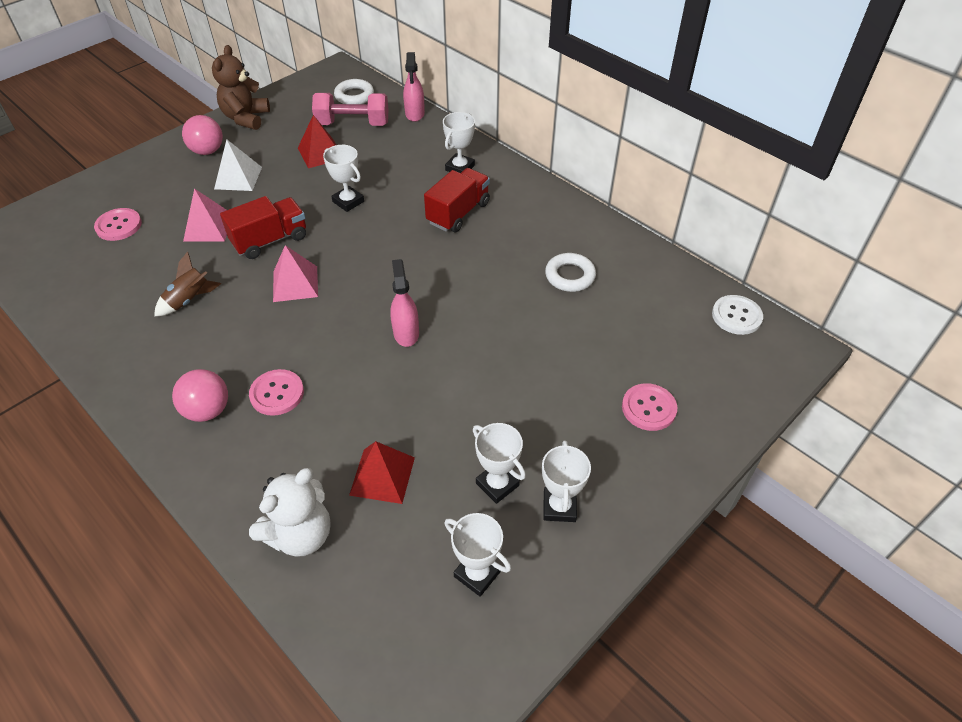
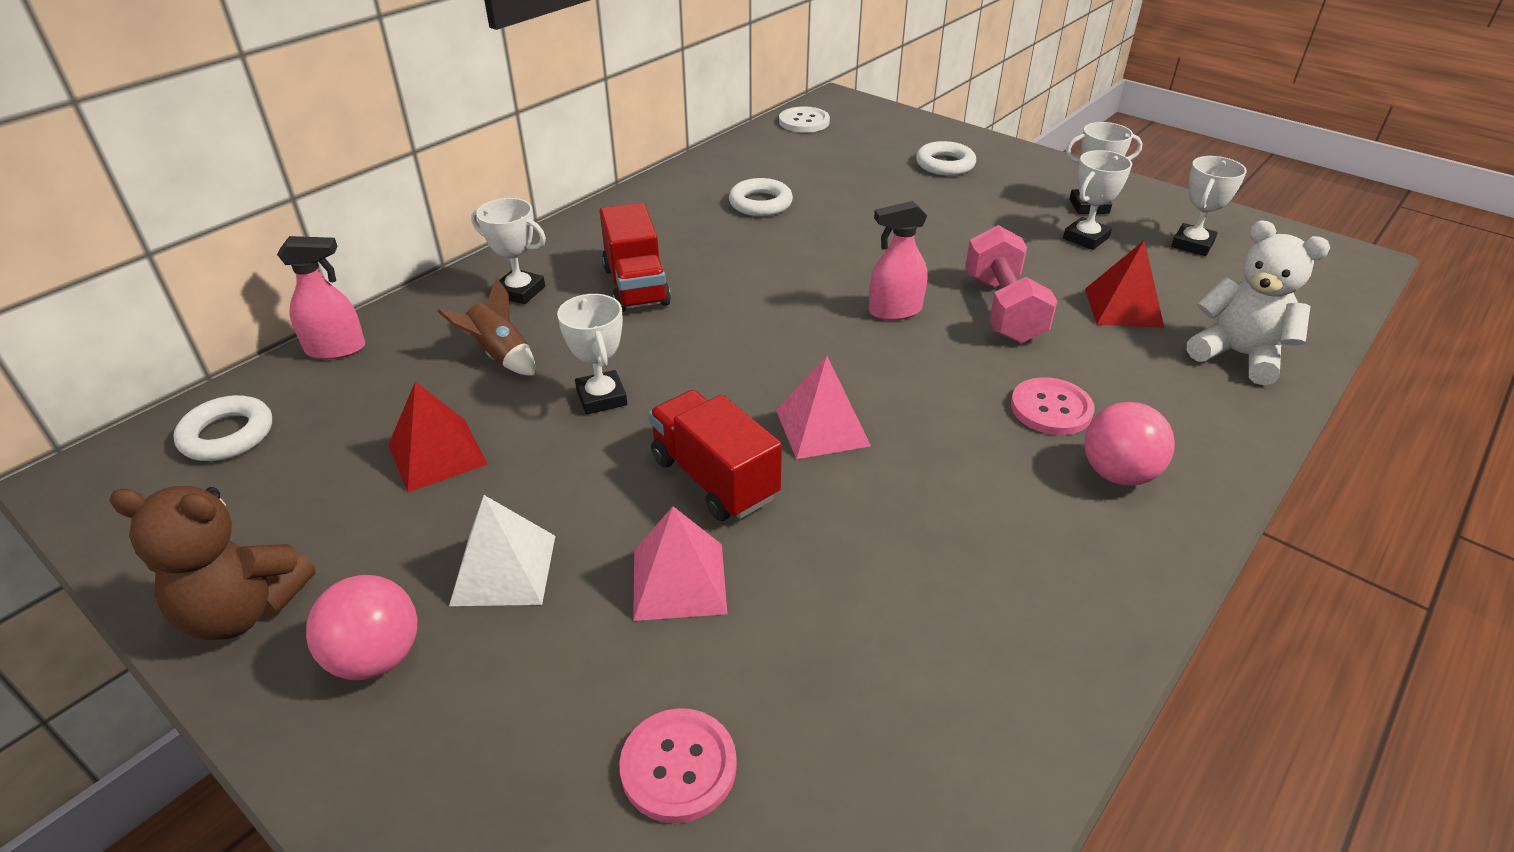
camera: 95 degrees left, 10 degrees down
brown rocket [154,252,221,316] -> brown rocket moved to [438,278,535,376]
pink dumbbell [312,93,389,126] -> pink dumbbell moved to [965,225,1057,343]
white trophy [323,145,364,212] -> white trophy turned 60 degrees counterclockwise [557,294,627,415]
red truck [424,168,490,232] -> red truck turned 135 degrees counterclockwise [600,203,671,312]
pink button [622,383,677,431] -> white ring [916,141,976,176]

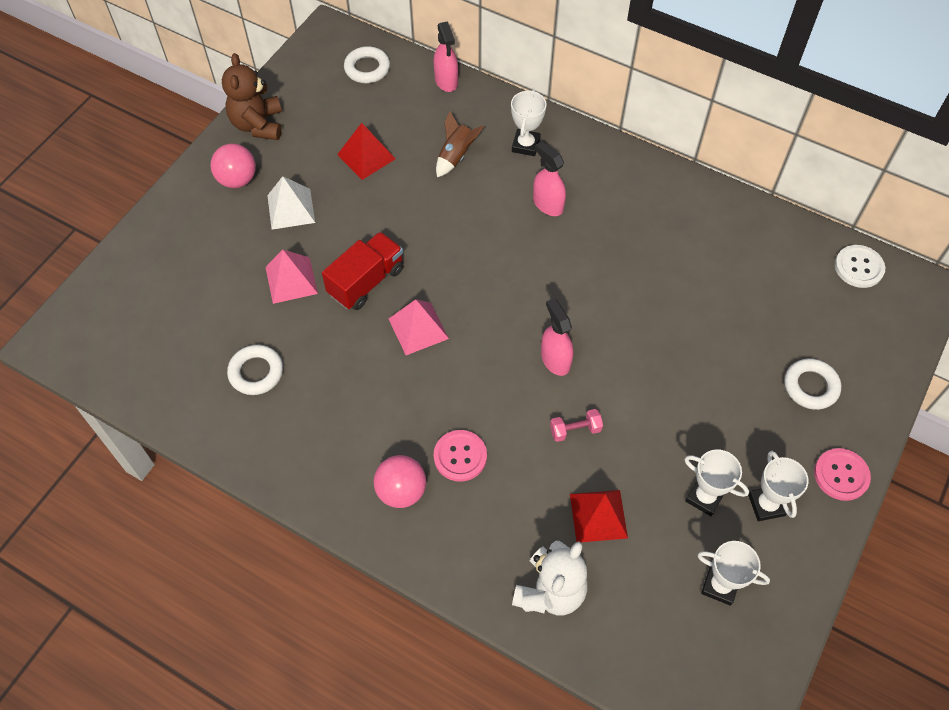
camera: 80 degrees right, 20 degrees up
white trophy [557,294,627,415] -> none
red truck [600,203,671,312] -> pink spray bottle [533,141,566,216]
pink button [619,708,737,823] -> pink button moved to [814,448,871,501]
white ring [729,178,793,216] -> white ring moved to [227,345,283,395]
pink dumbbell [965,225,1057,343] -> pink dumbbell [550,409,603,442], size x0.50

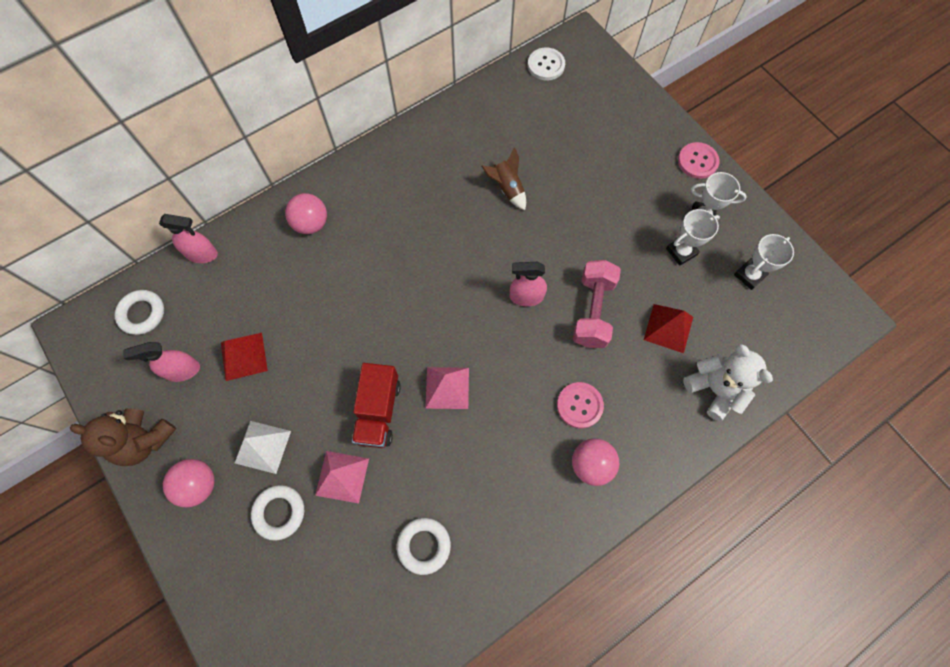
camera: 65 degrees left, 10 degrees up
red truck [322,232,404,310] -> red truck turned 150 degrees counterclockwise [352,363,401,448]
brown rocket [436,111,484,177] -> brown rocket moved to [481,147,526,210]
white trophy [511,89,547,156] -> pink ball [285,193,327,234]
pink spray bottle [533,141,566,216] -> pink spray bottle moved to [123,342,200,382]
pink dumbbell [550,409,603,442] -> pink dumbbell [573,260,621,348], size x1.99
white ring [784,359,841,410] -> white ring moved to [251,485,304,541]

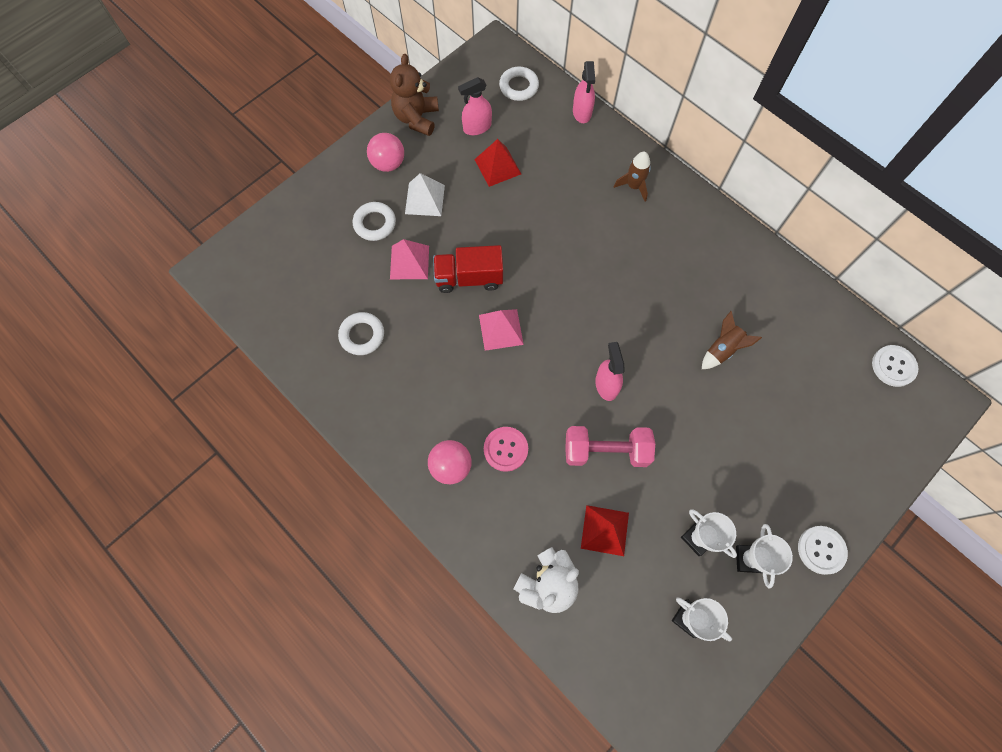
camera: 80 degrees right, 0 degrees up
pink spray bottle [123,342,200,382] -> pink spray bottle turned 90 degrees counterclockwise [458,77,492,135]
pink ball [285,193,327,234] -> brown rocket [614,151,651,202]
pink button [678,142,720,179] -> white button [798,526,848,575]

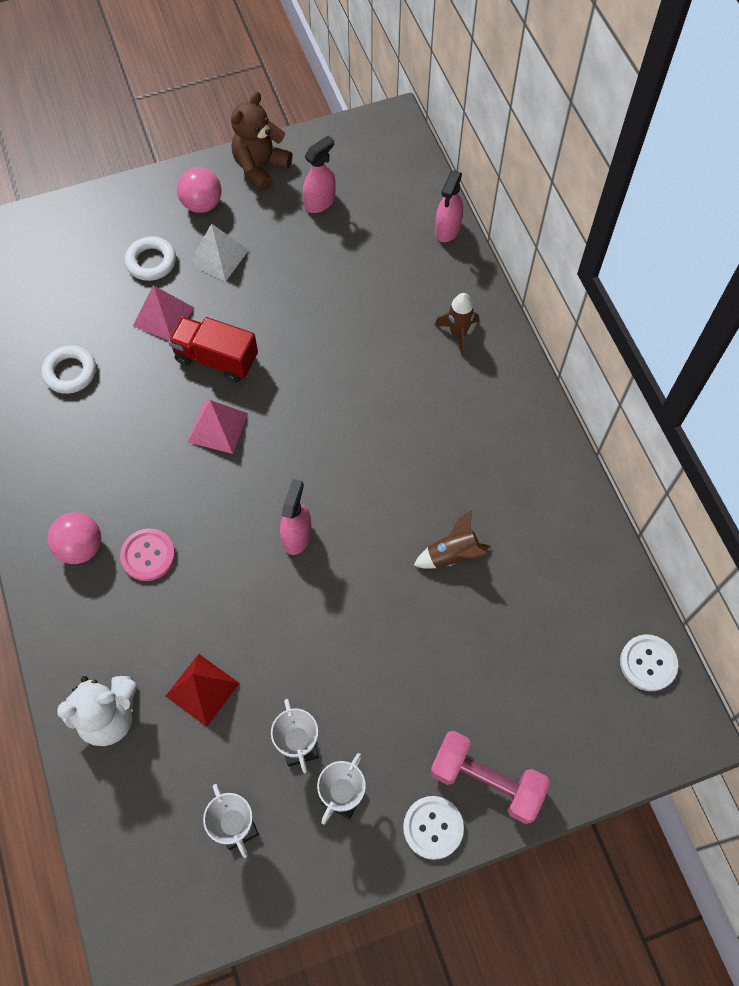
camera: 25 degrees right, 5 degrees down
pink spray bottle [458,77,492,135] -> pink spray bottle turned 135 degrees clockwise [303,135,336,213]
red pyramid [474,139,521,187] -> none
white ring [499,66,539,101] -> none
pink dumbbell [565,426,655,467] -> pink dumbbell moved to [430,731,550,824]

